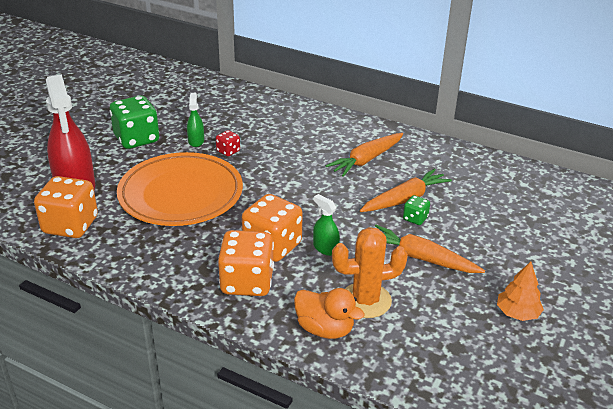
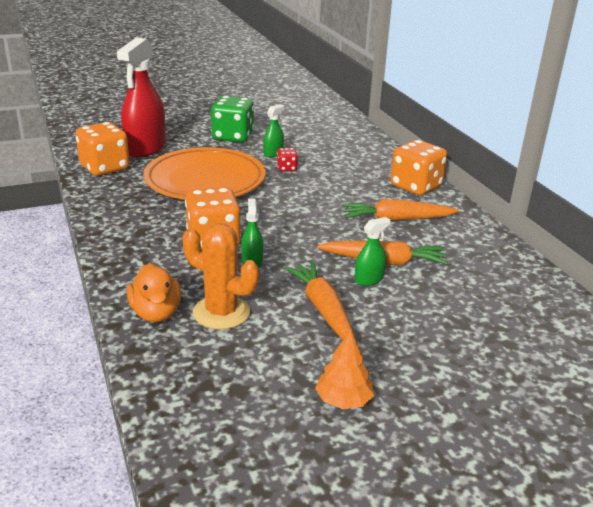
camera: 40 degrees right, 5 degrees down
orange dice [218,230,274,296] -> orange dice moved to [391,140,447,195]
green dice [403,195,430,225] -> green spray bottle [355,217,391,286]

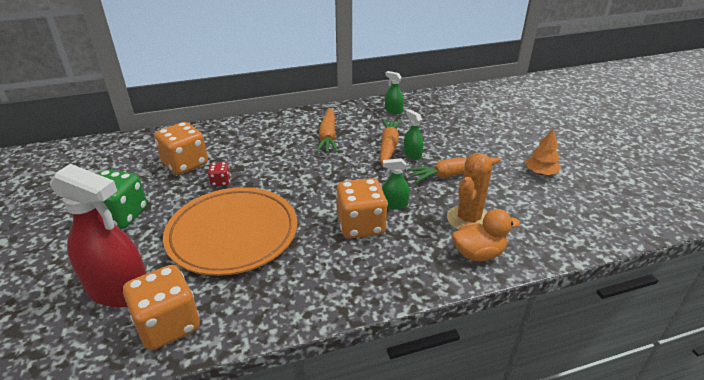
camera: 85 degrees left, 5 degrees up
green spray bottle [264,104,284,157] -> green spray bottle moved to [385,71,404,114]
orange dice [391,140,447,195] -> orange dice moved to [154,122,208,175]

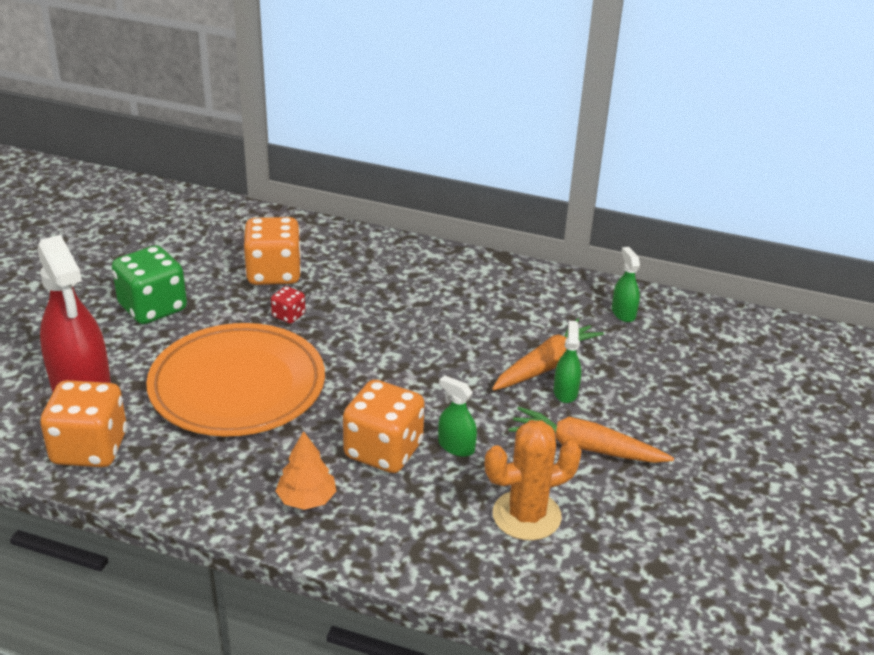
camera: 35 degrees right, 0 degrees up
orange carrot [316,108,338,153] -> none
orange duck [452,209,520,261] -> none
orange tree [526,128,561,175] -> orange tree moved to [276,431,336,510]

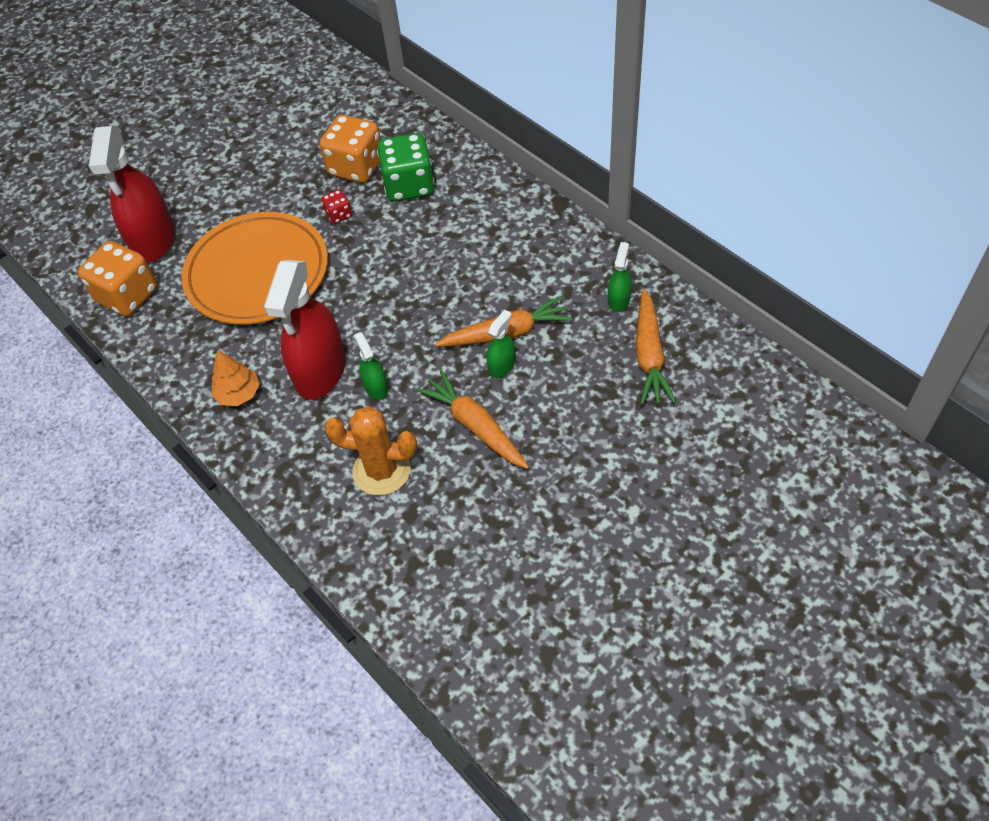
camera: 35 degrees right, 20 degrees up
green dice [112,245,187,324] -> green dice moved to [377,133,435,202]
orange dice [343,380,425,473] -> red spray bottle [264,260,345,400]
none -> orange carrot [635,289,676,405]

